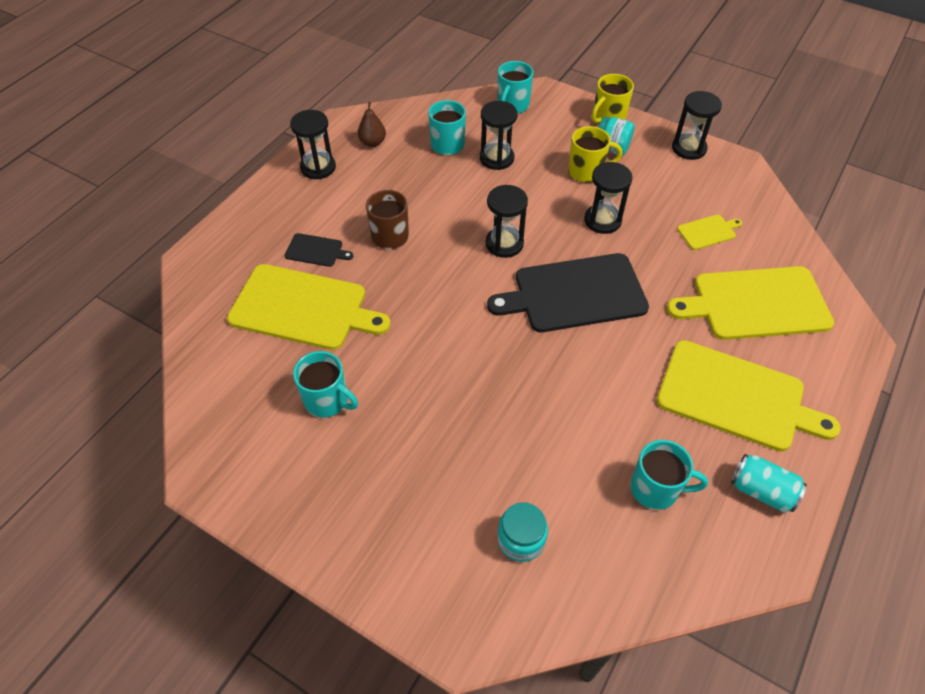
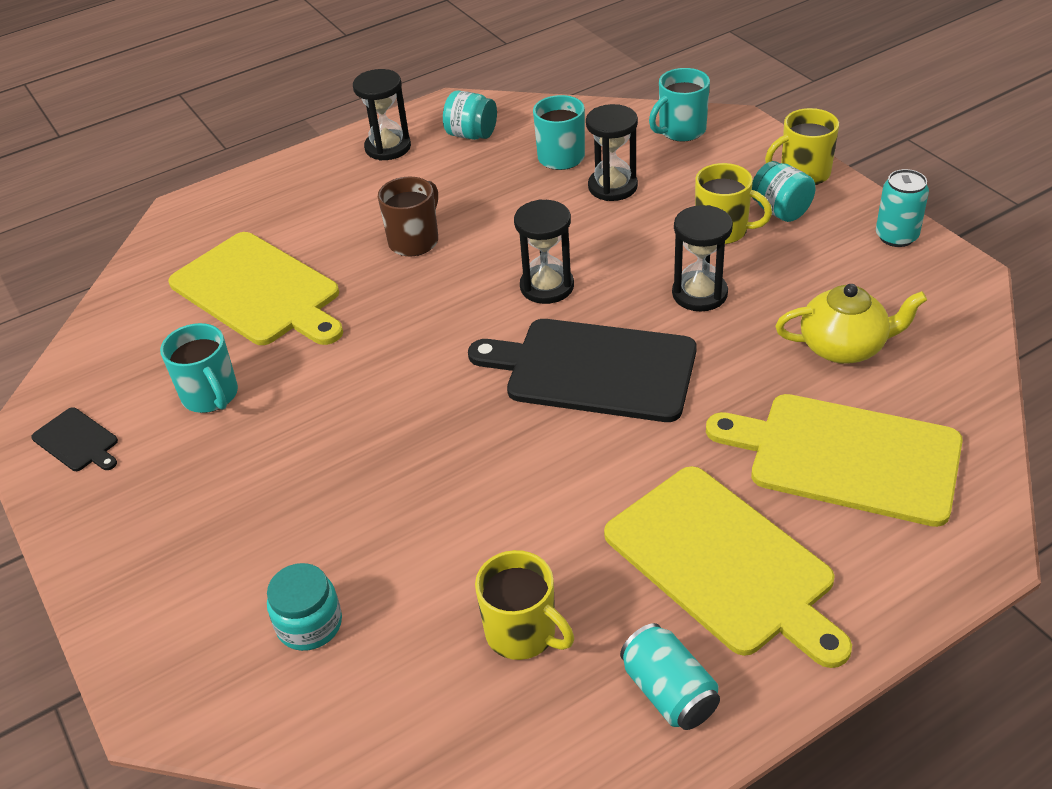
camera: 30 degrees right, 10 degrees down
black cutting board [284,233,353,267] -> black cutting board moved to [31,407,118,471]
brown pear [358,102,386,147] -> turquoise jar [443,90,497,140]
turquoise mug [630,440,708,510] -> yellow mug [475,550,574,660]
black hourglass [672,91,722,160] -> turquoise can [876,169,929,247]
yellow cutting board [677,215,742,250] -> yellow teapot [775,284,927,364]

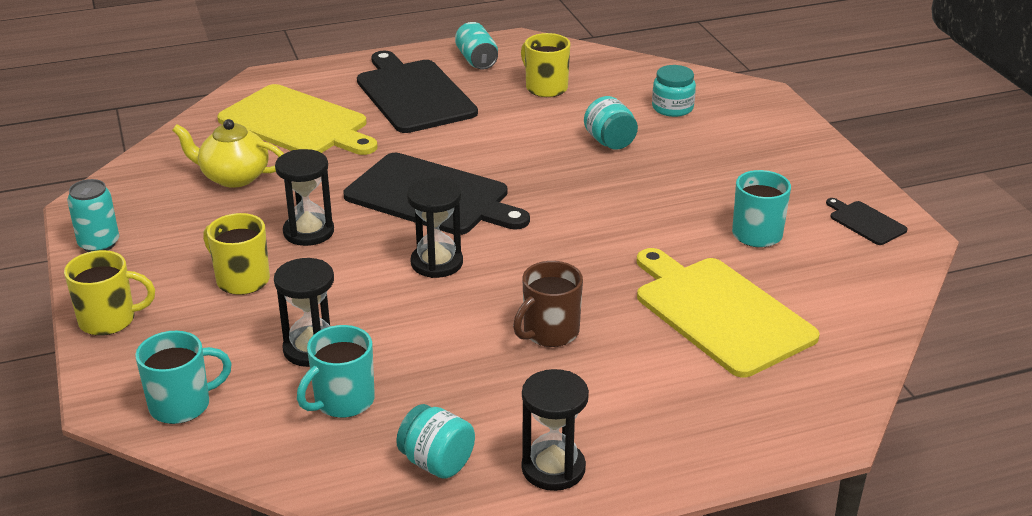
camera: 170 degrees left, 10 degrees down
yellow cutting board [604,466,852,668] -> black cutting board [357,51,478,133]
turquoise jar [752,161,815,222] -> turquoise jar moved to [584,96,638,150]

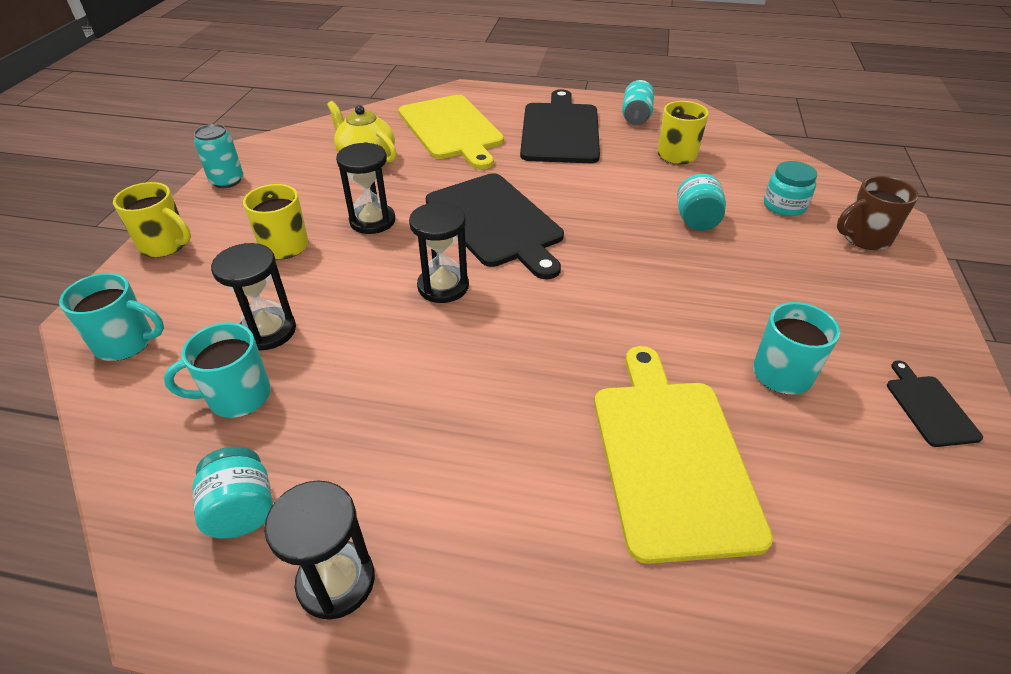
camera: 30 degrees right, 10 degrees up
brown mug [513,261,583,347] -> brown mug moved to [837,176,919,250]

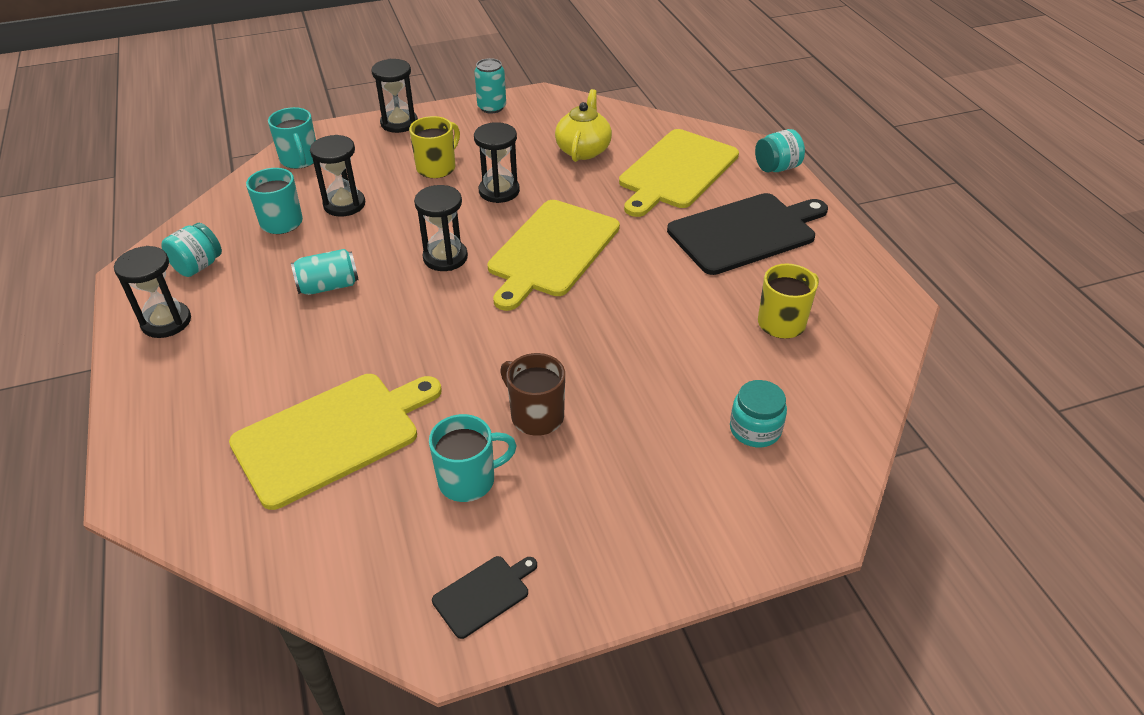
camera: 60 degrees right, 0 degrees up
yellow mug [113,182,191,257] -> black hourglass [371,59,418,133]
black cutting board [426,173,564,279] -> yellow cutting board [487,200,620,311]
turquoise can [622,80,654,125] -> turquoise can moved to [291,249,359,295]
turquoise jar [677,174,726,231] -> turquoise jar moved to [755,129,805,172]
brown mug [837,176,919,250] -> brown mug moved to [500,353,565,436]

